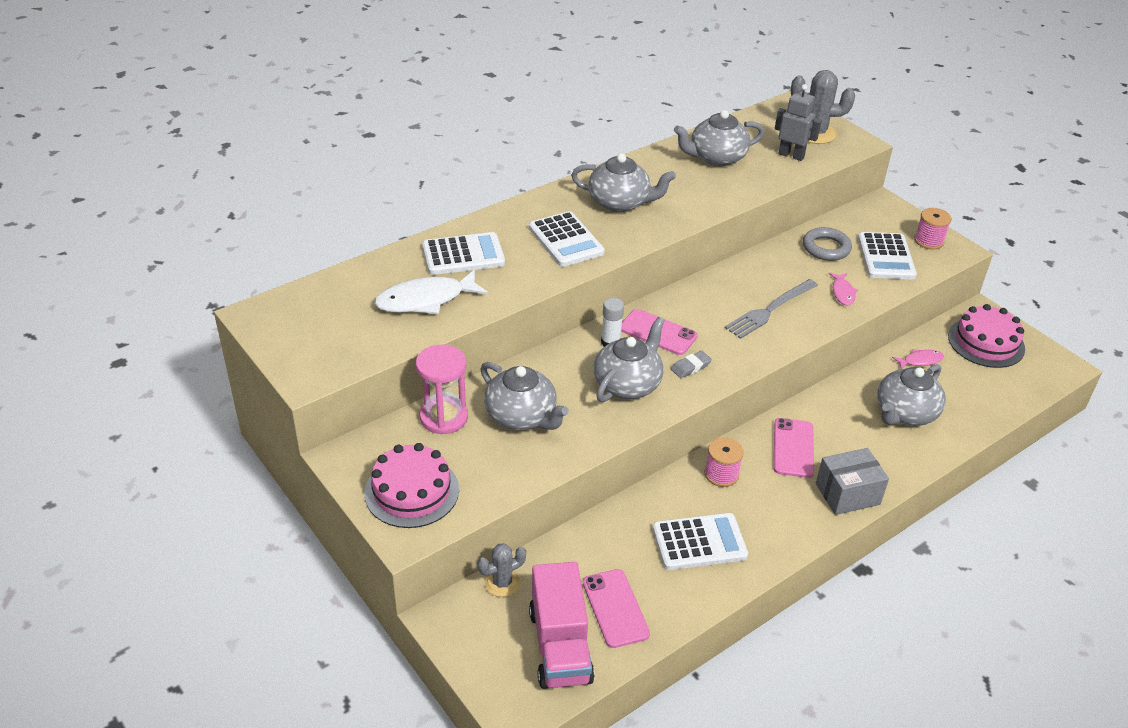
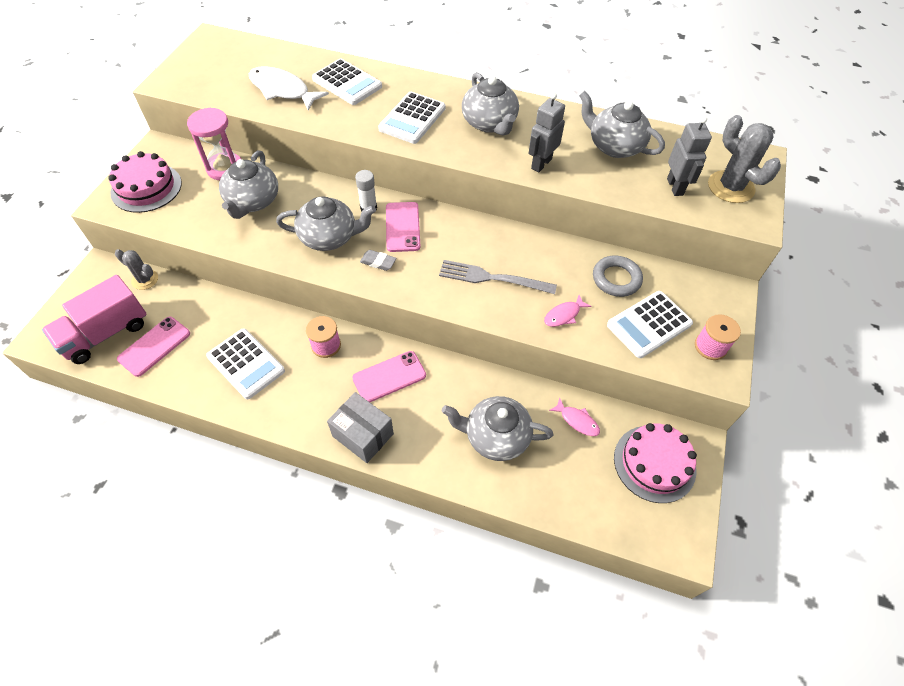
camera: 55 degrees right, 15 degrees up
none -> grey robot [529,93,565,172]

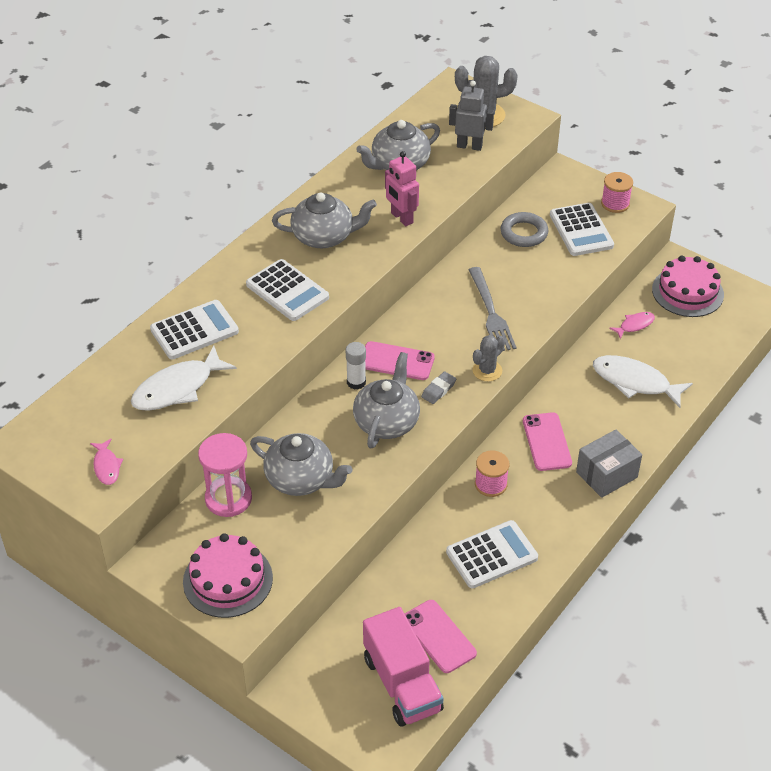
camera: 70 degrees left, 10 degrees down
grey cactus [115,249,158,290] -> grey cactus moved to [472,335,505,381]
grey fork [439,260,557,294] -> grey fork turned 45 degrees counterclockwise [469,267,517,351]
grey teapot [442,396,553,461] -> white fish [593,355,693,408]
grey robot [529,93,565,172] -> pink robot [385,151,419,226]
pink fish [544,295,592,327] -> pink fish moved to [90,438,123,485]

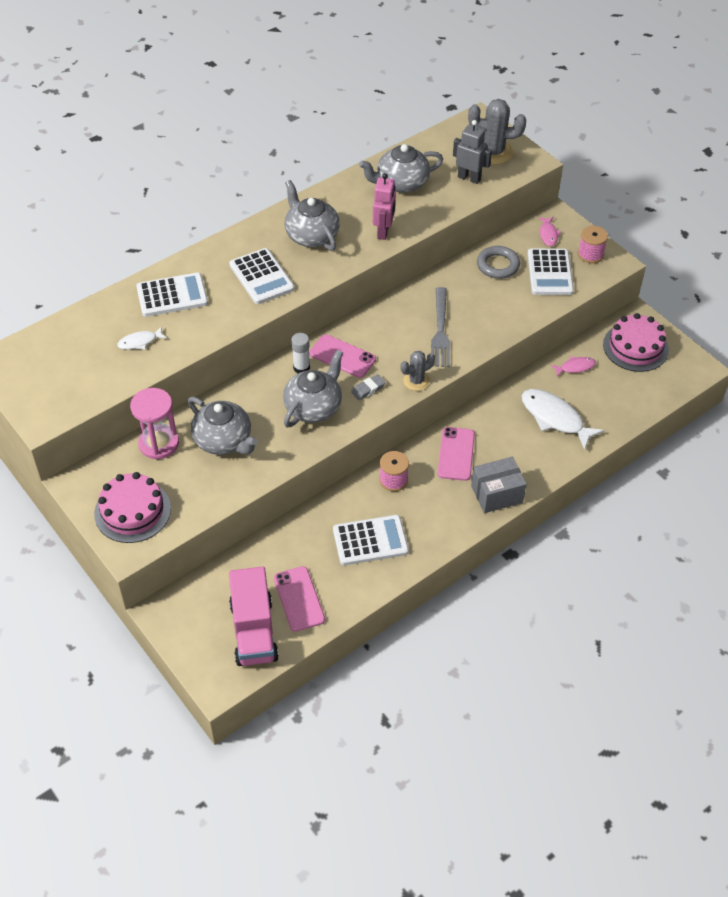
camera: 15 degrees right, 5 degrees up
pink fish [90,438,123,485] -> pink fish moved to [538,217,561,246]
white fish [131,346,237,411] -> white fish [117,326,167,350], size x0.52
grey teapot [272,192,377,248] -> grey teapot turned 135 degrees counterclockwise [285,180,340,251]
pink robot [385,151,419,226] -> pink robot turned 150 degrees counterclockwise [373,173,396,240]

